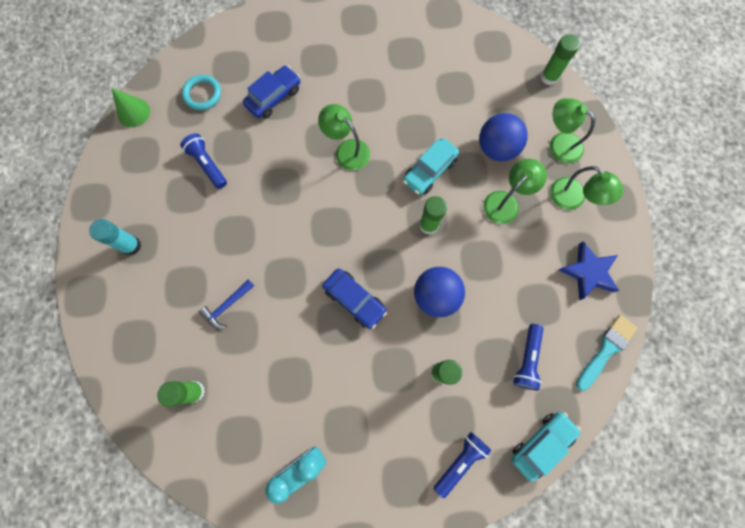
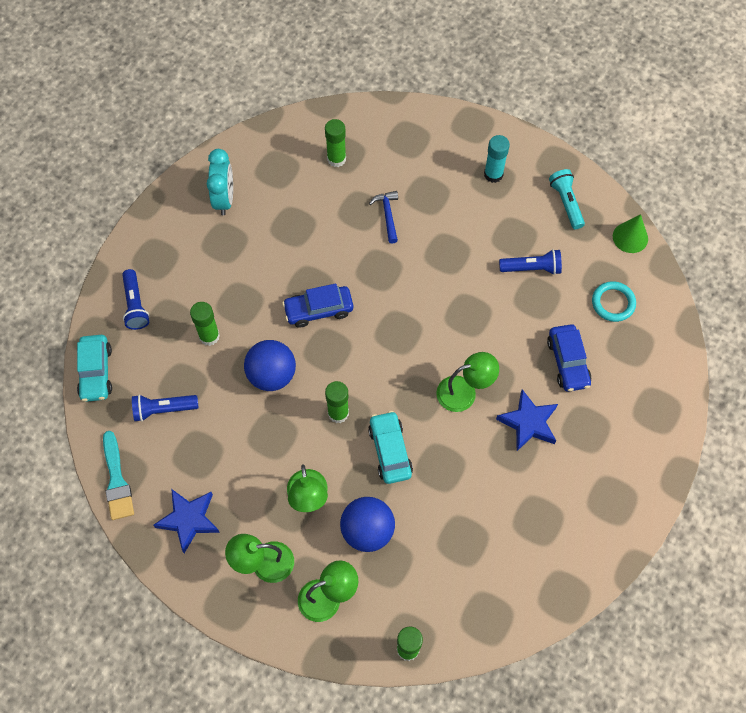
camera: 125 degrees right, 10 degrees down
blue flashlight [513,324,543,390] -> blue flashlight turned 60 degrees counterclockwise [132,394,199,422]
none -> blue star [496,389,558,451]
none -> turquoise flashlight [549,169,585,229]

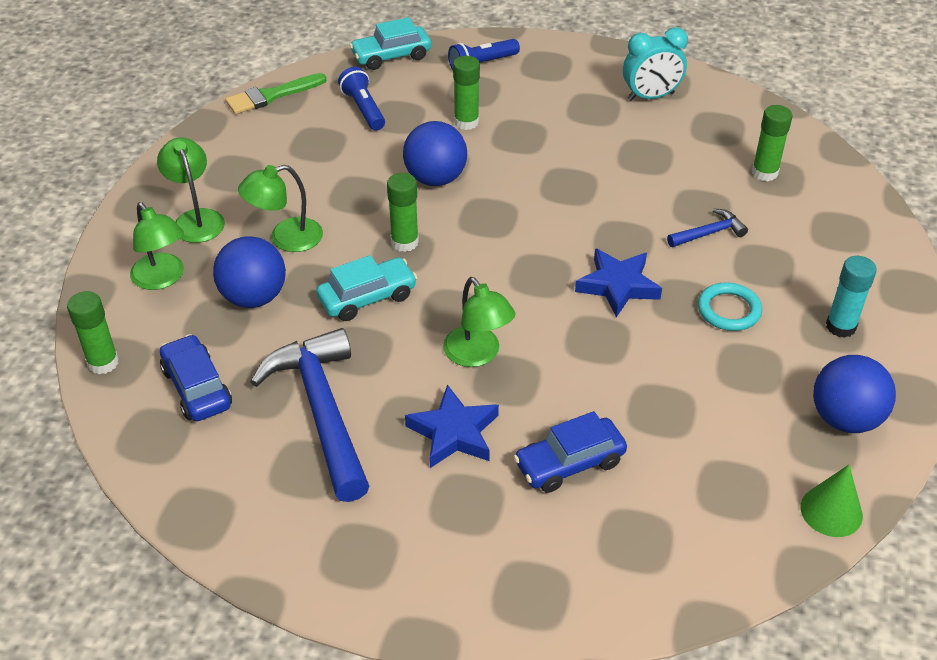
camera: 75 degrees right, 20 degrees down
turquoise brush [103,431,134,520] -> green brush [225,73,326,114]
blue star [153,489,220,553] -> blue star moved to [575,248,662,317]
blue car [282,284,353,328] -> blue car moved to [160,334,232,421]
blue flashlight [499,249,562,275] -> none
turquoise flashlight [549,169,585,229] -> blue ball [813,355,896,433]
turquoise ring [592,281,636,322] -> turquoise ring moved to [698,282,762,331]
none -> blue hammer [251,328,369,502]

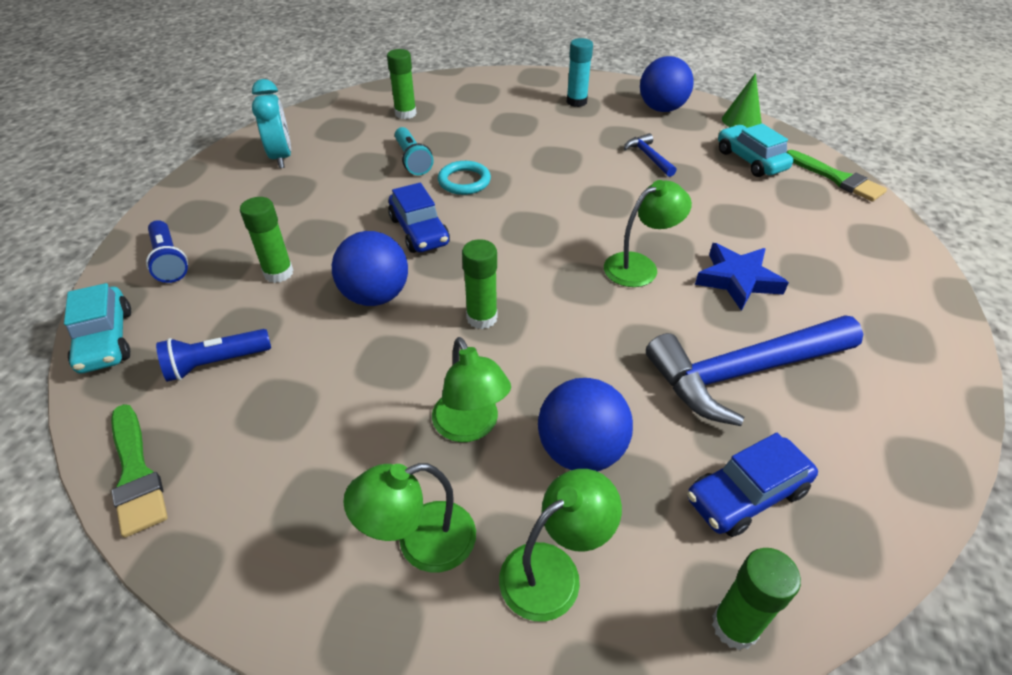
camera: 90 degrees left, 0 degrees up
turquoise car [316,255,417,321] -> turquoise car moved to [718,123,793,177]
blue car [514,411,627,493] -> blue car moved to [388,183,450,253]
blue star [575,248,662,317] -> none
blue hammer [667,209,748,247] -> blue hammer moved to [624,133,677,177]
turquoise ring [698,282,762,331] -> turquoise ring moved to [438,161,491,195]
none -> turquoise flashlight [395,127,433,175]
none -> green brush [786,150,887,202]

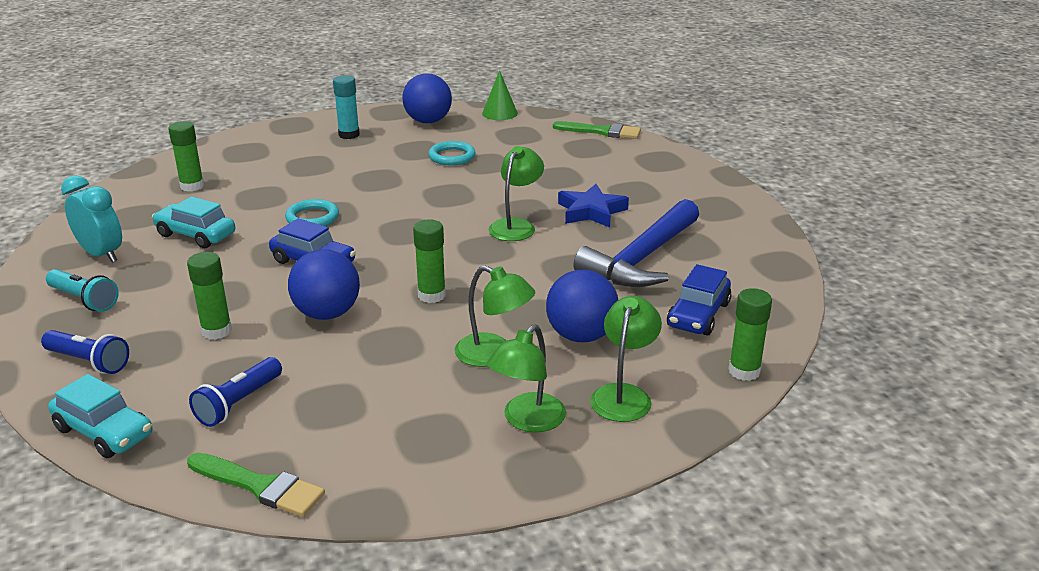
camera: 35 degrees left, 15 degrees down
turquoise flashlight [395,127,433,175] -> turquoise flashlight moved to [46,269,119,312]
blue hammer [624,133,677,177] -> turquoise ring [428,141,476,165]
turquoise car [718,123,793,177] -> turquoise car moved to [152,196,235,248]

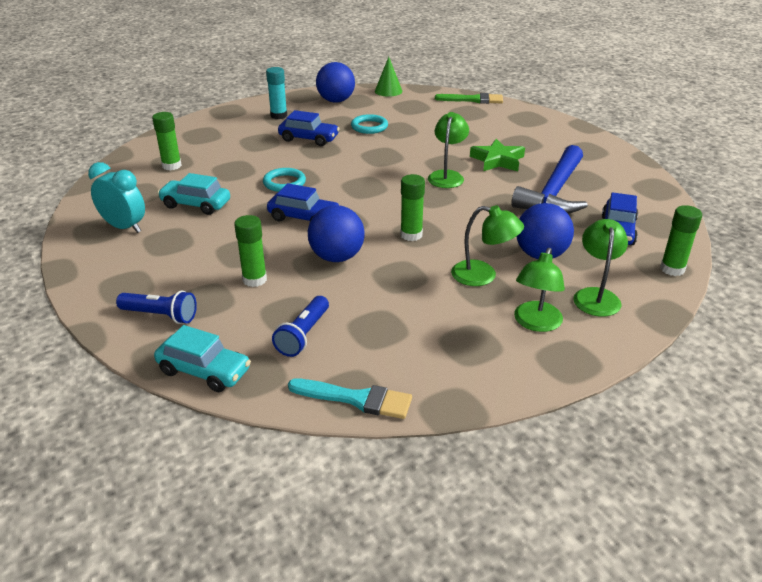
camera: 10 degrees left, 5 degrees up
turquoise flashlight [46,269,119,312] -> none
green brush [187,453,325,517] -> turquoise brush [288,379,412,419]
blue star [558,184,629,227] -> green star [470,139,525,171]
none -> blue car [278,110,340,146]

